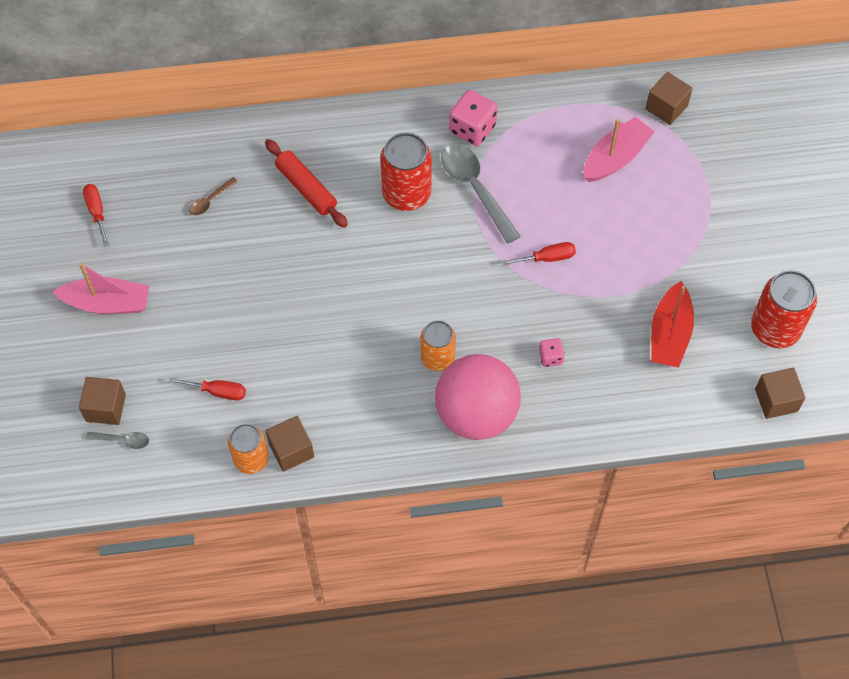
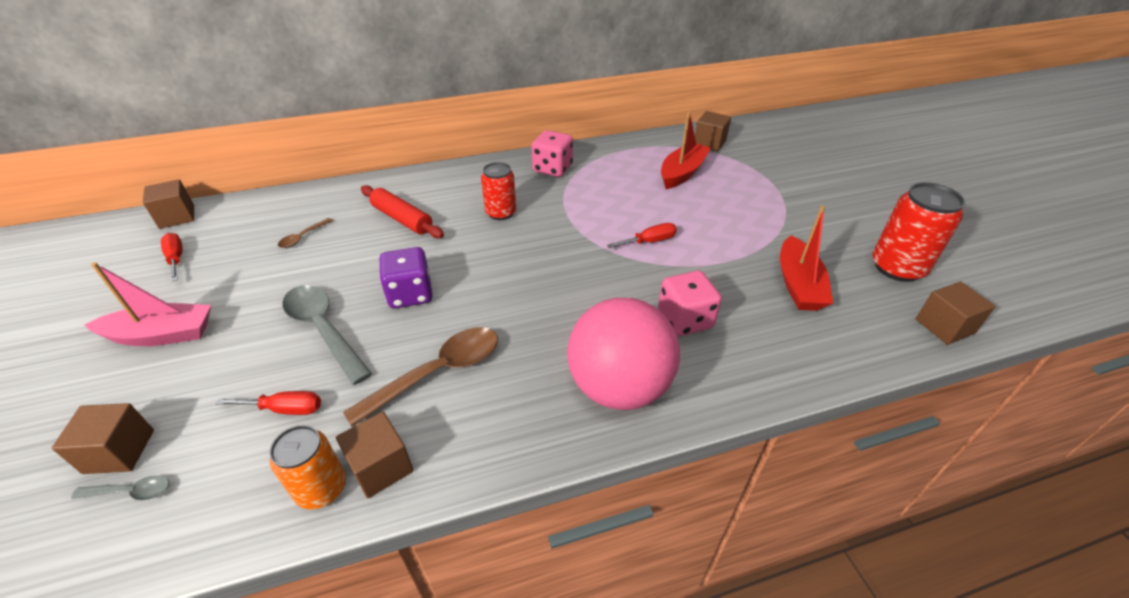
camera: 10 degrees left, 20 degrees down
red can [380,132,432,211] -> red can [481,162,516,220], size x0.66
orange can [421,320,456,371] -> none
grey spoon [441,144,521,244] -> grey spoon moved to [282,285,372,385]
pink dice [539,338,565,367] -> pink dice [658,271,722,336], size x1.84
pink boat [584,117,654,182] -> red boat [661,112,711,189]
none -> brown cube [143,179,194,229]
none -> brown spoon [343,327,498,427]
none -> purple dice [379,247,432,309]

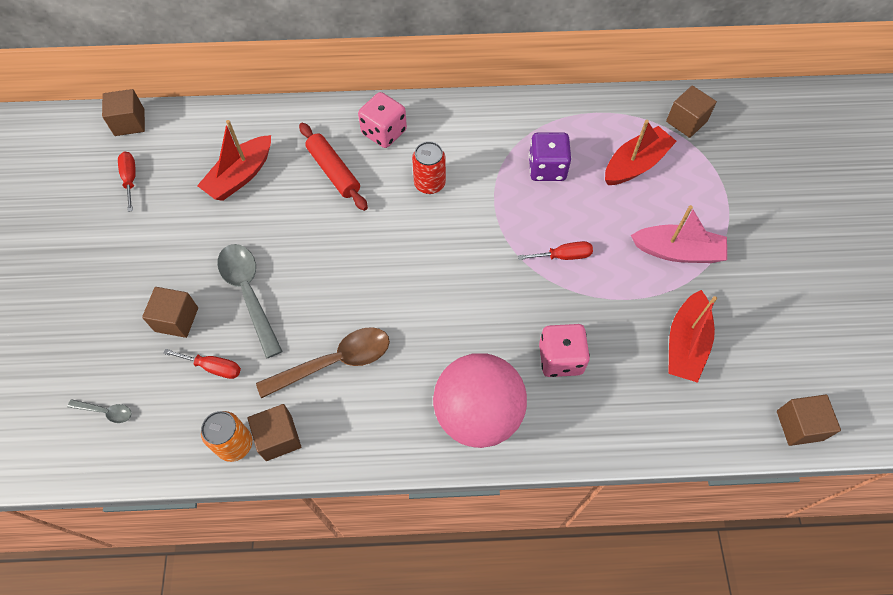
camera: 15 degrees right, 20 degrees up
brown cube [52,403,154,474] -> brown cube moved to [142,287,198,338]
pink boat [84,262,211,346] -> pink boat moved to [631,205,727,263]
brown spoon [278,218,333,248] -> red boat [197,120,271,201]
purple dice [379,247,432,309] -> purple dice moved to [529,132,571,181]
pink dice [531,130,573,177] -> pink dice moved to [358,92,407,148]
red can [872,182,965,282] -> none

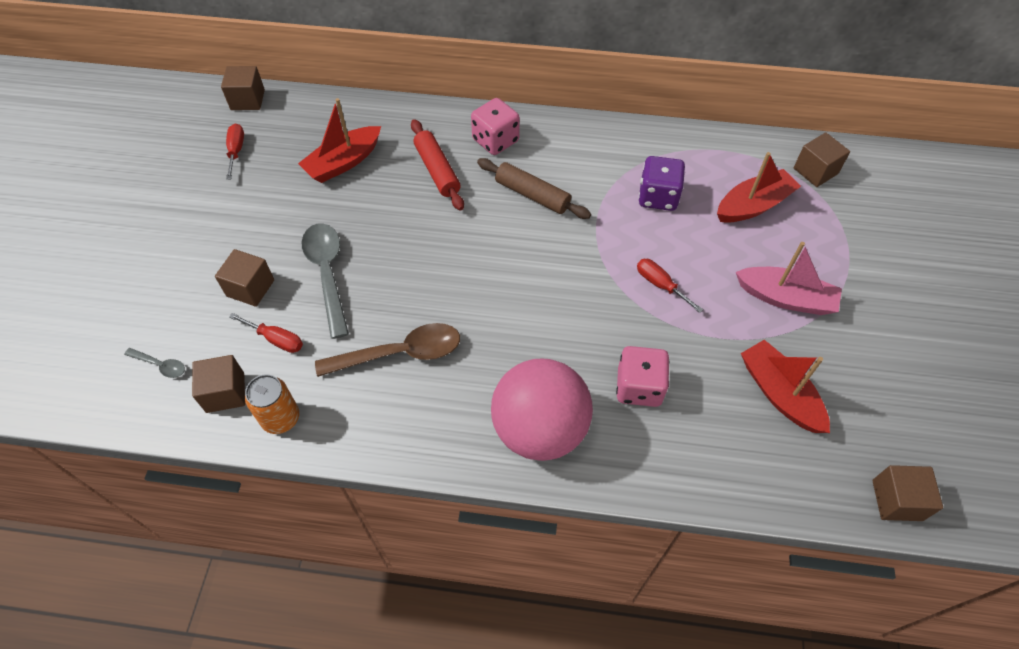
camera: 10 degrees right, 5 degrees down
brown cube [247,404,301,461] -> brown cube moved to [192,355,245,413]
red can [412,141,446,194] -> brown rolling pin [477,158,591,219]
red screwdriver [518,241,593,260] -> red screwdriver turned 135 degrees counterclockwise [637,259,703,313]
red boat [668,290,717,383] -> red boat turned 120 degrees clockwise [741,340,830,433]

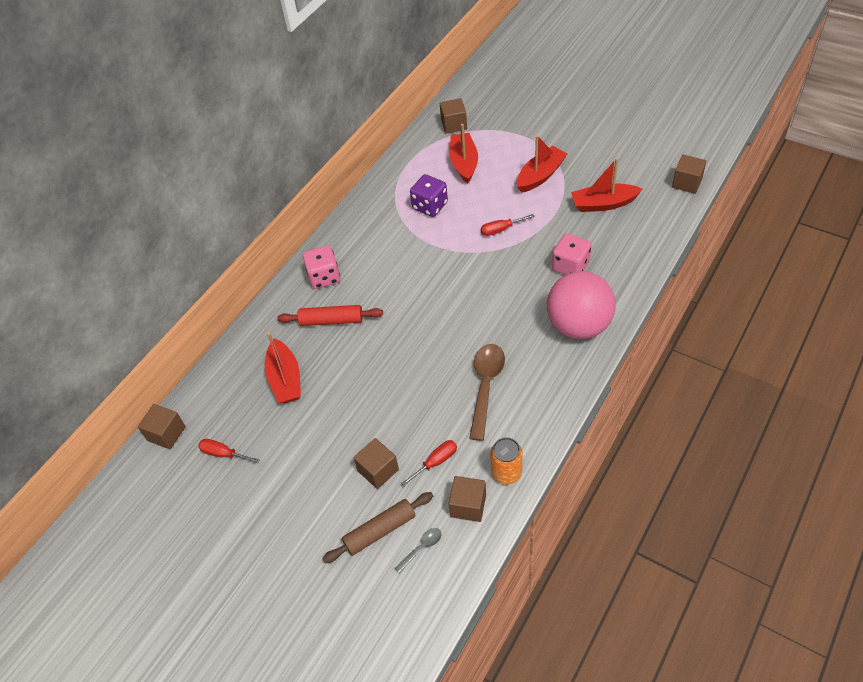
camera: 60 degrees left, 5 degrees down
grey spoon [302,223,349,339] -> none
brown rolling pin [477,158,591,219] -> brown rolling pin moved to [323,492,433,563]
pink boat [736,242,842,315] -> red boat [517,135,568,193]

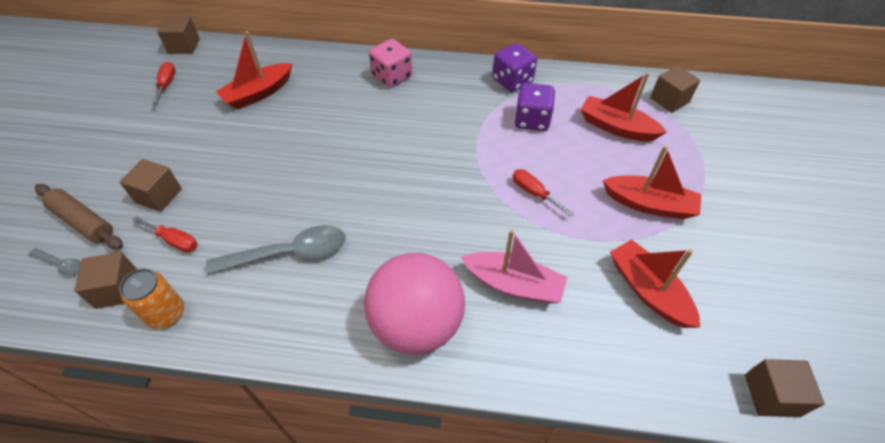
camera: 60 degrees right, 0 degrees up
red rolling pin [277,305,383,326] -> none
red boat [449,124,478,183] -> red boat turned 120 degrees counterclockwise [580,73,667,141]
brown spoon [469,344,505,441] -> grey spoon [206,225,346,275]
pink dice [552,233,591,275] -> pink boat [461,229,567,304]
none -> purple dice [493,43,537,92]

